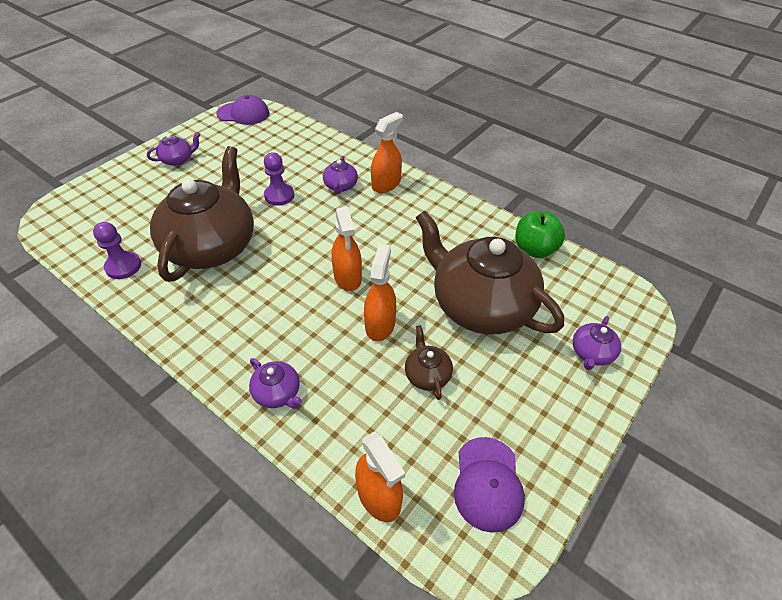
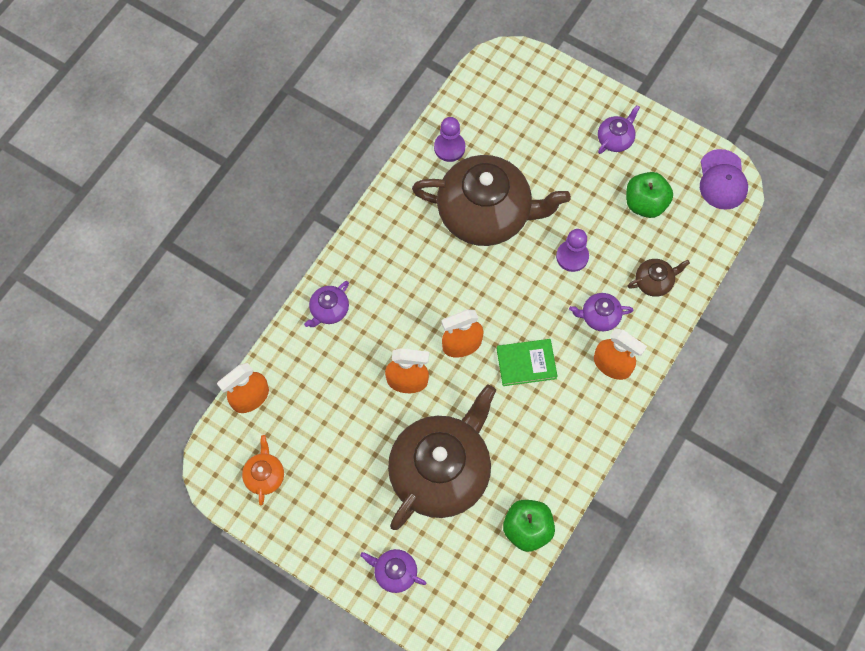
camera: 85 degrees right, 20 degrees up
purple teapot [147,132,201,166] -> purple teapot turned 105 degrees counterclockwise [598,105,640,154]
brown teapot [405,325,453,400] -> brown teapot moved to [628,259,690,297]
purple cap [454,437,525,533] -> orange teapot [242,435,284,506]
none -> green book [497,339,558,386]
none -> green apple [626,172,673,218]

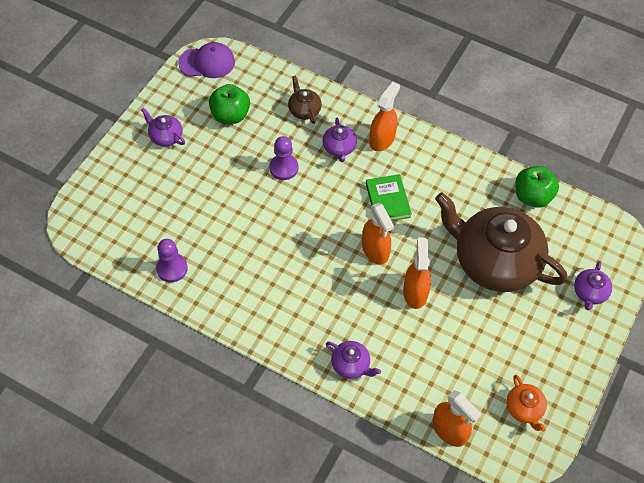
camera: 95 degrees left, 10 degrees down
orange teapot [242,435,284,506] -> orange teapot turned 105 degrees counterclockwise [506,375,547,432]
brown teapot [412,155,571,246] -> none

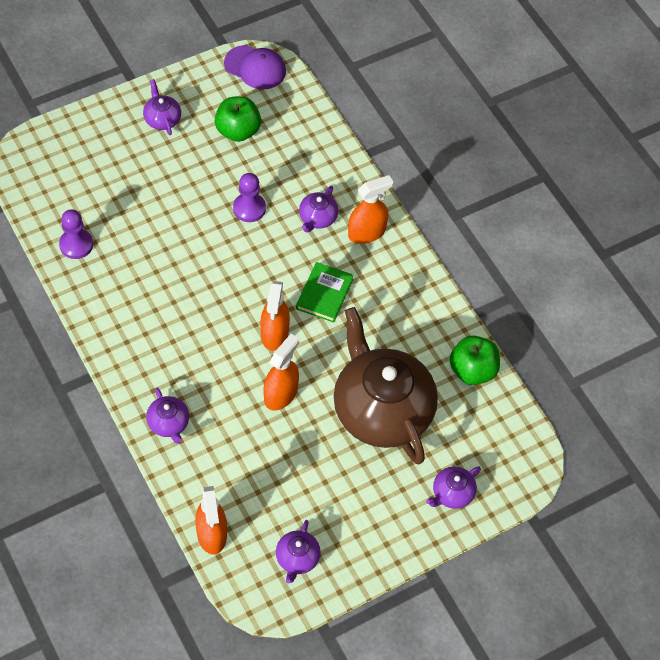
camera: 30 degrees right, 0 degrees up
brown teapot [288,76,322,124] -> none
orange teapot [506,375,547,432] -> purple teapot [276,520,321,583]

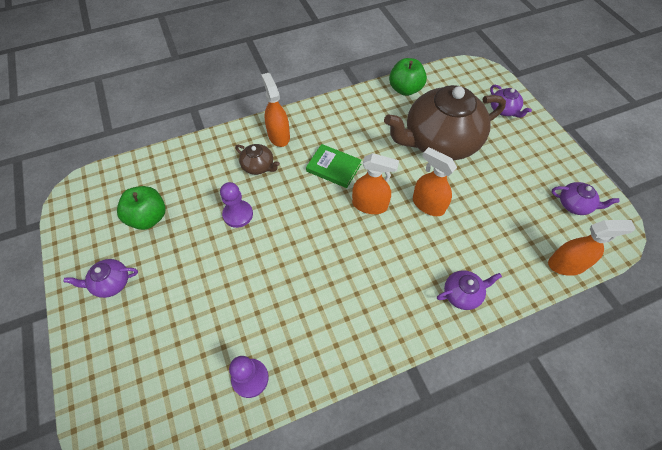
camera: 80 degrees left, 0 degrees up
purple cap [224,45,286,89] -> none
purple teapot [299,186,338,232] -> brown teapot [235,144,280,175]

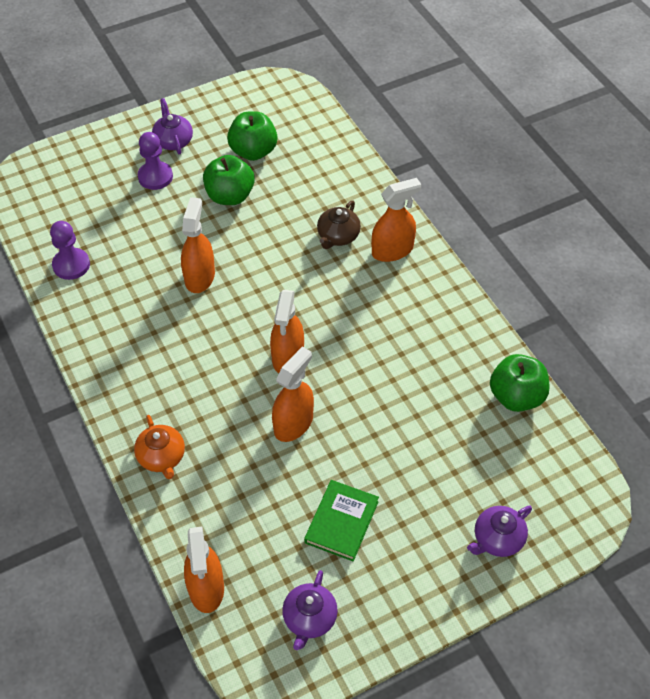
camera: 85 degrees right, 5 degrees down
purple pawn [220,182,253,228] -> purple pawn moved to [138,132,173,190]
green book [306,144,362,188] -> green book moved to [304,480,379,561]
brown teapot [384,85,506,161] -> none
purple teapot [437,270,502,310] -> orange teapot [134,415,185,479]
none -> orange spray bottle [181,197,215,293]
none -> green apple [203,155,255,205]

